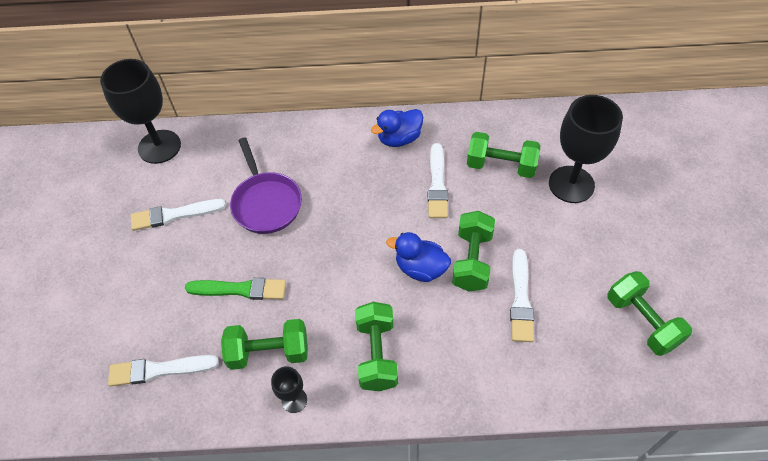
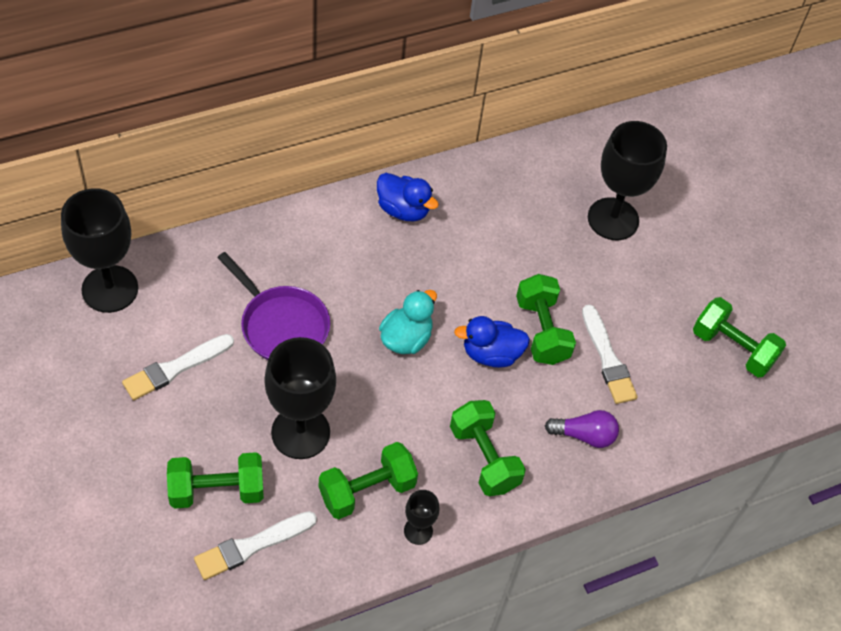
camera: 30 degrees left, 0 degrees up
green brush [185,278,286,300] -> black goblet [264,337,336,459]
blue duck [371,109,423,147] -> blue duck turned 90 degrees counterclockwise [377,173,439,221]
white brush [428,143,448,218] -> none
green dumbbell [467,132,540,178] -> green dumbbell moved to [167,452,264,509]
none -> turquoise duck [379,290,437,354]
none -> purple light bulb [545,410,619,448]

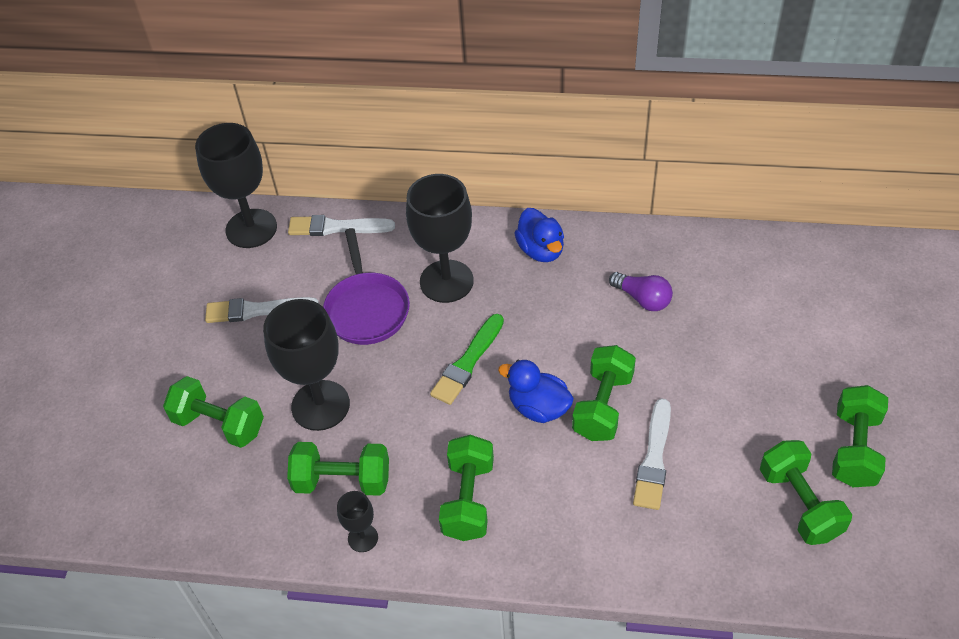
camera: 40 degrees right, 5 degrees down
white brush [194,511,317,580] -> white brush moved to [288,215,395,236]
turquoise duck [379,290,437,354] -> green brush [430,314,504,405]
purple light bulb [545,410,619,448] -> purple light bulb moved to [609,272,673,311]
black goblet [588,121,667,240] -> black goblet moved to [406,174,474,303]
none -> green dumbbell [832,385,888,487]

